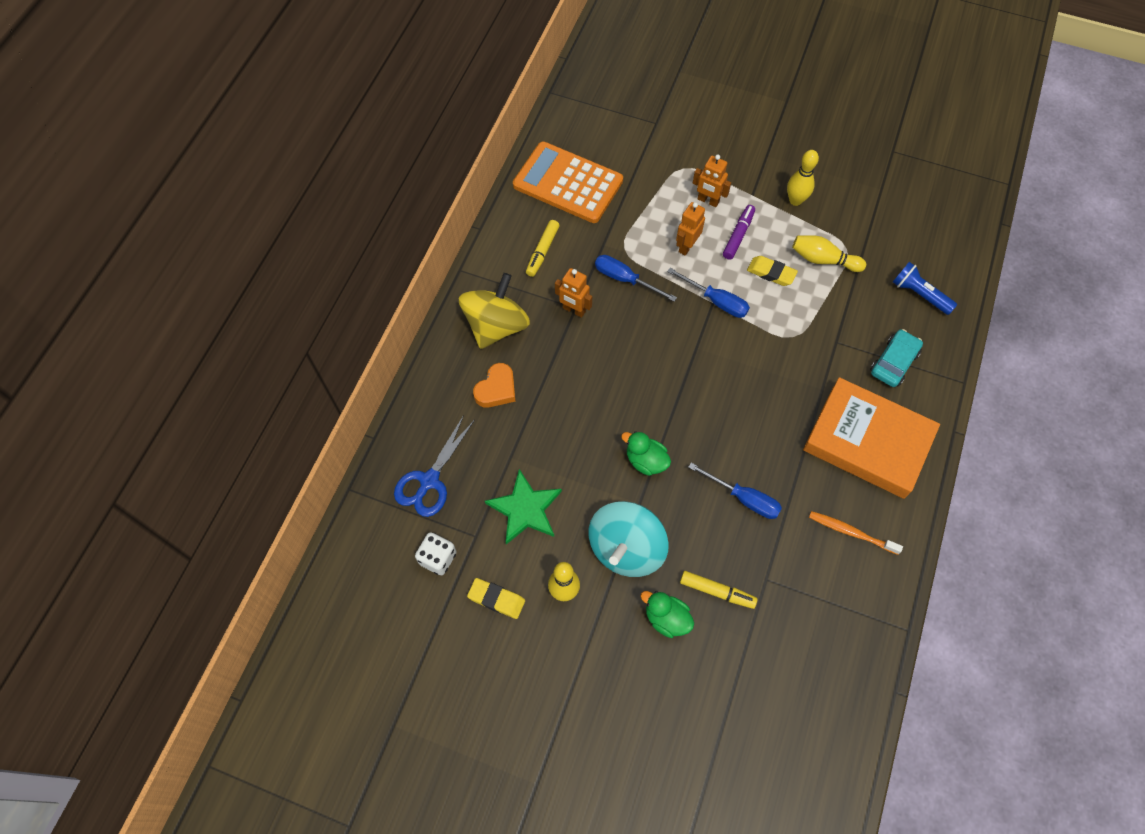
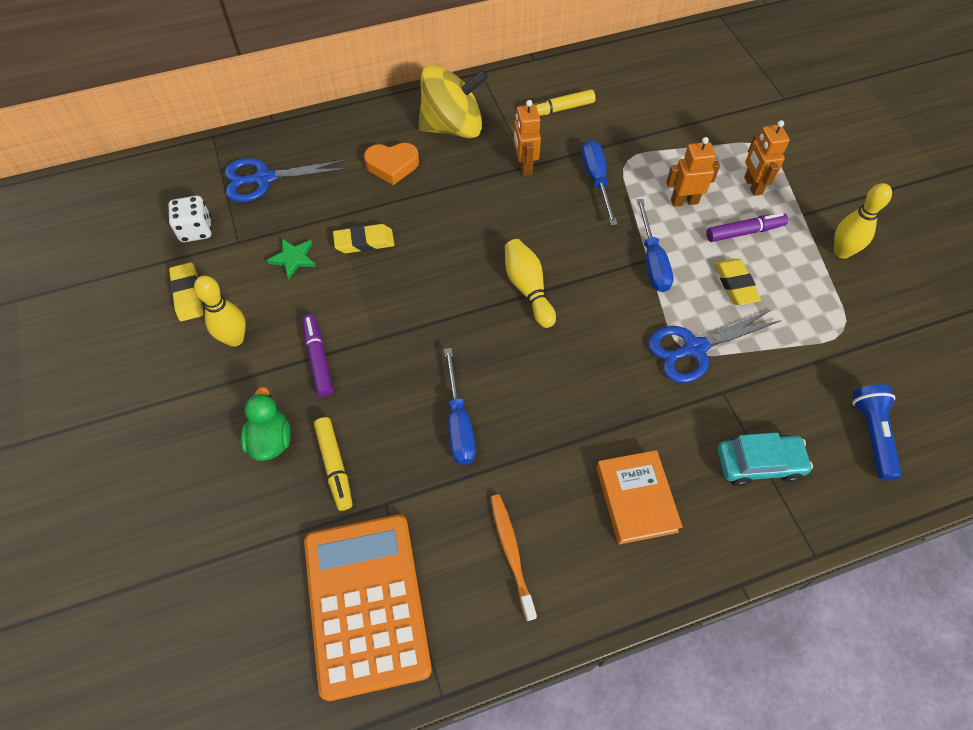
camera: 50 degrees right, 5 degrees down
green star [485,469,562,544] -> green star [267,239,316,280], size x0.56
orange calculator [513,141,623,223] -> orange calculator moved to [304,515,432,701]
turquoise spinning top [589,501,669,577] -> purple marker [302,315,333,397]
green duck [621,431,671,476] -> none
yellow bowling pin [792,235,866,272] -> yellow bowling pin moved to [505,239,556,328]
orange book [803,377,940,499] -> orange book [596,450,683,545], size x0.55
none -> yellow eraser [333,224,395,253]
none -> blue scissors [648,309,781,383]

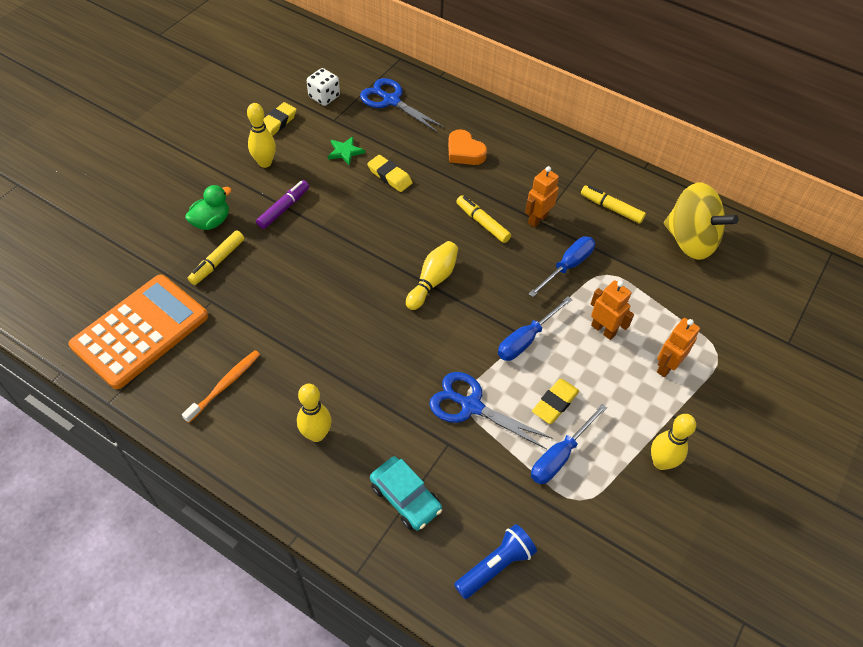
camera: 50 degrees right, 5 degrees down
yellow spinning top [419,65,488,138] -> yellow spinning top moved to [664,183,738,260]
blue screwdriver [444,348,476,465] -> blue screwdriver moved to [531,404,607,484]
orange book [596,450,683,545] -> yellow bowling pin [297,384,332,442]
purple marker [707,213,788,242] -> none
none -> yellow marker [456,195,511,243]

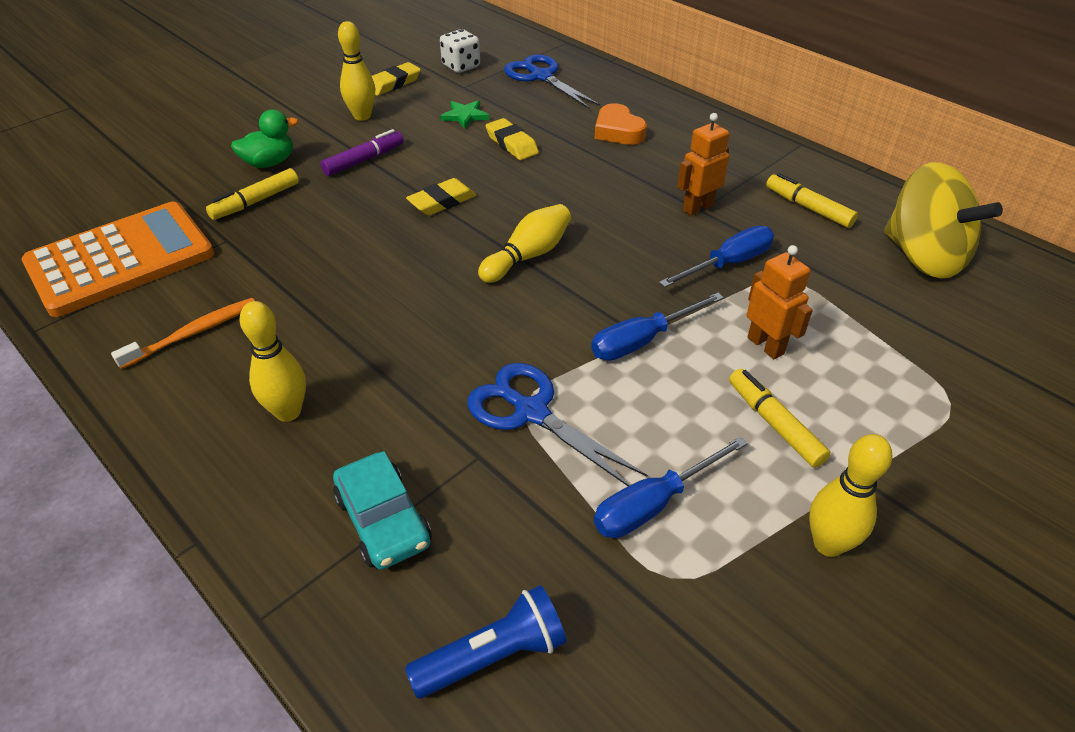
camera: 15 degrees right, 10 degrees down
yellow marker [456,195,511,243] -> yellow marker moved to [729,369,831,468]
yellow eraser [532,379,579,424] -> yellow eraser moved to [406,178,476,216]
orange robot [657,318,700,377] -> none

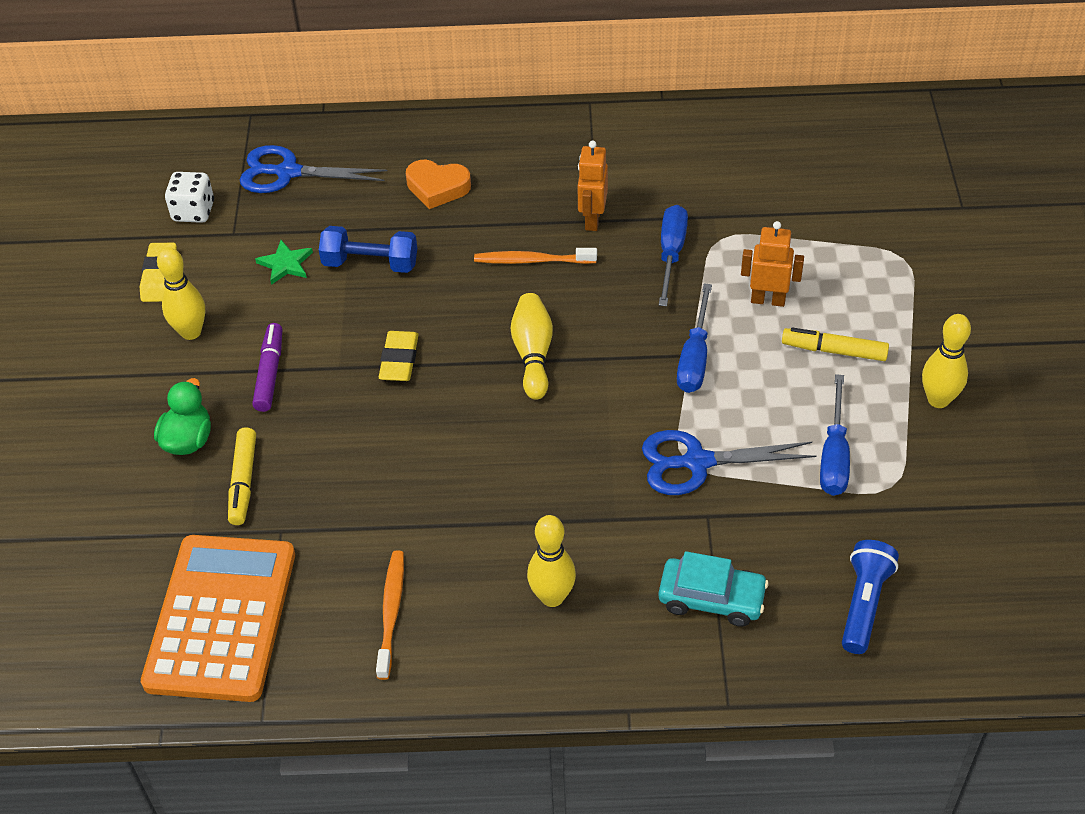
camera: 45 degrees left, 5 degrees up
yellow eraser [486,118,539,160] -> blue dumbbell [319,226,417,273]
yellow marker [766,173,858,228] -> none
yellow spinning top [884,162,1003,278] -> none
none -> orange toothbrush [474,248,597,264]

